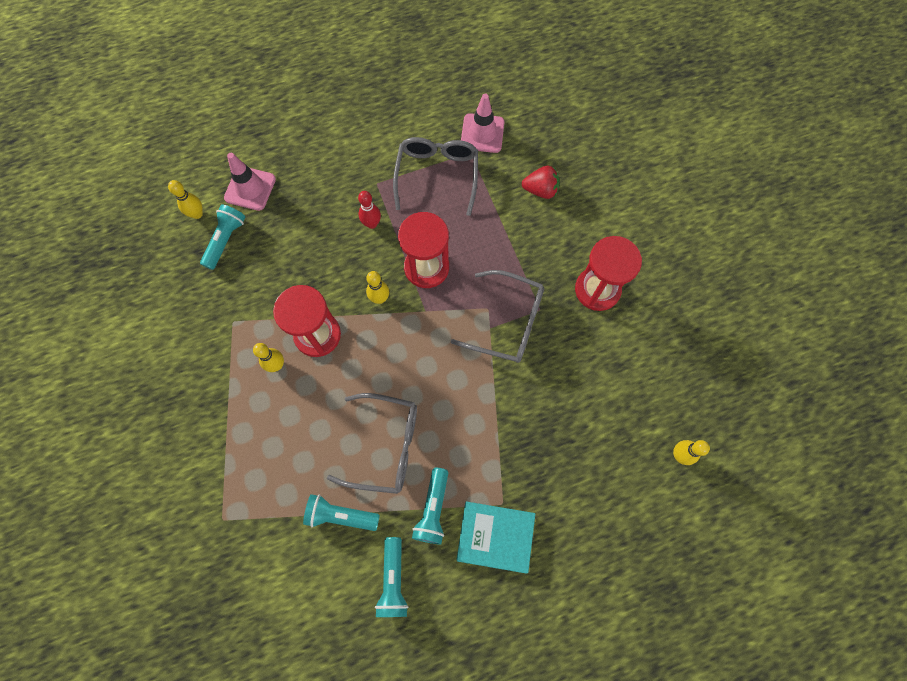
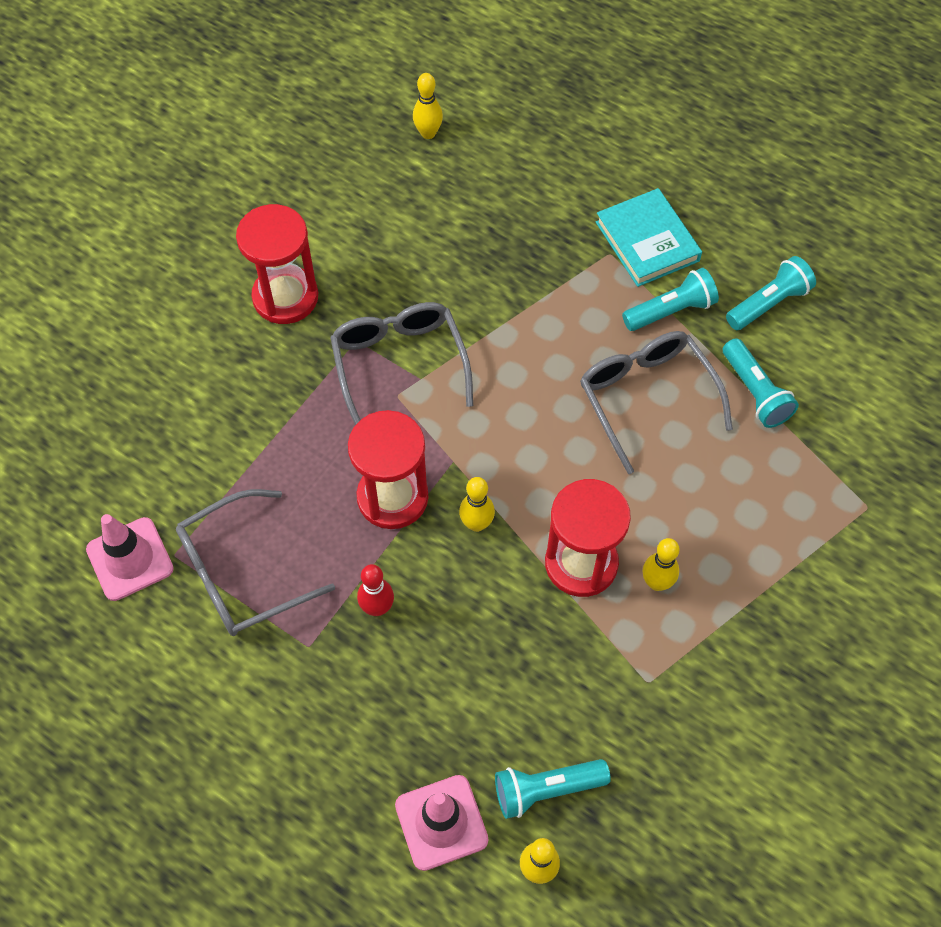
camera: 125 degrees left, 10 degrees down
red strawberry [522,166,560,199] -> none

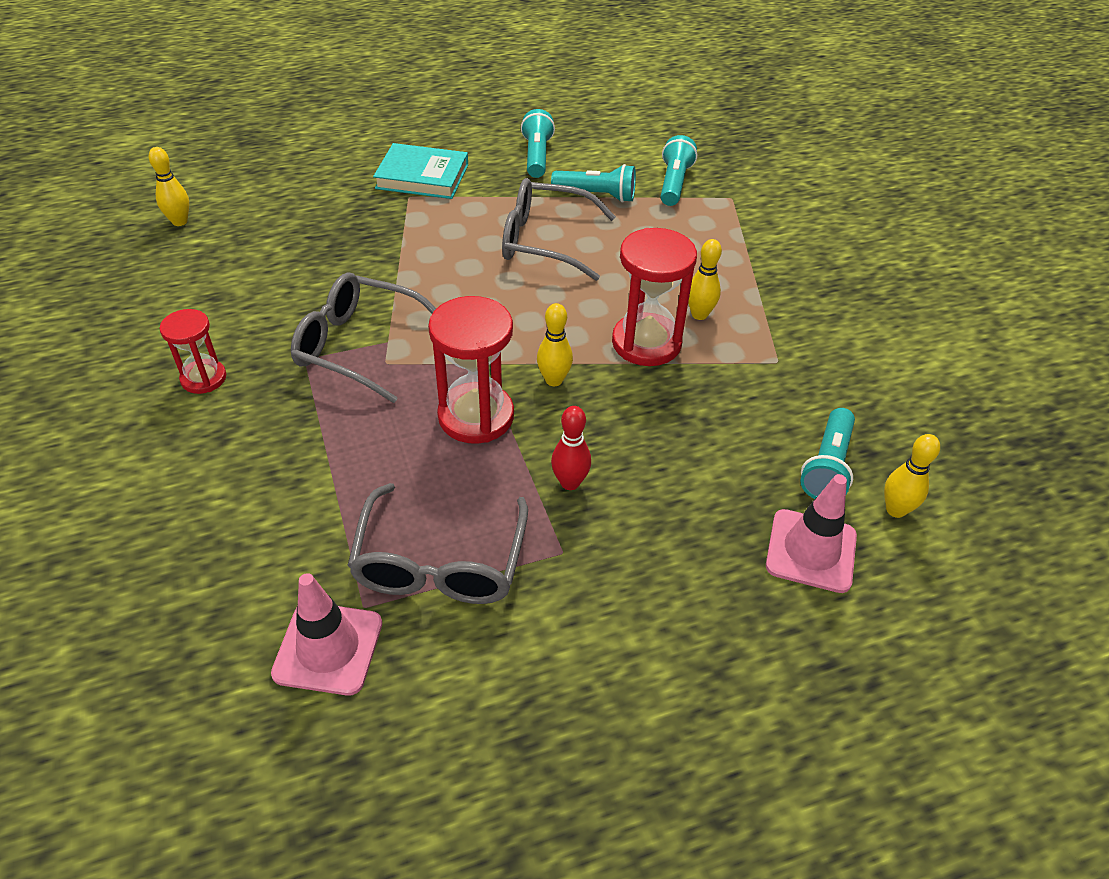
camera: 55 degrees left, 15 degrees down
red hourglass [236,204,318,324] -> red hourglass [159,309,226,394], size x0.60
turquoise flashlight [622,268,719,331] -> turquoise flashlight moved to [661,135,697,206]

